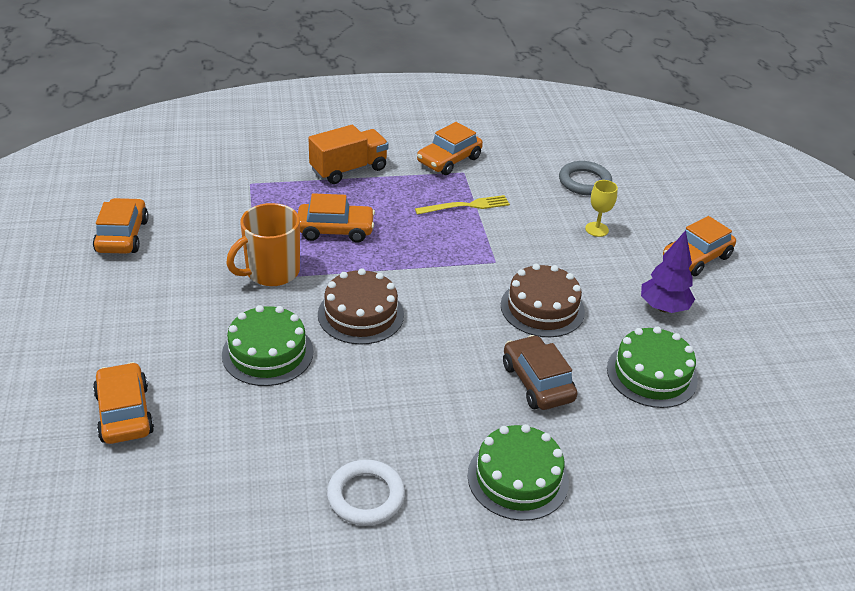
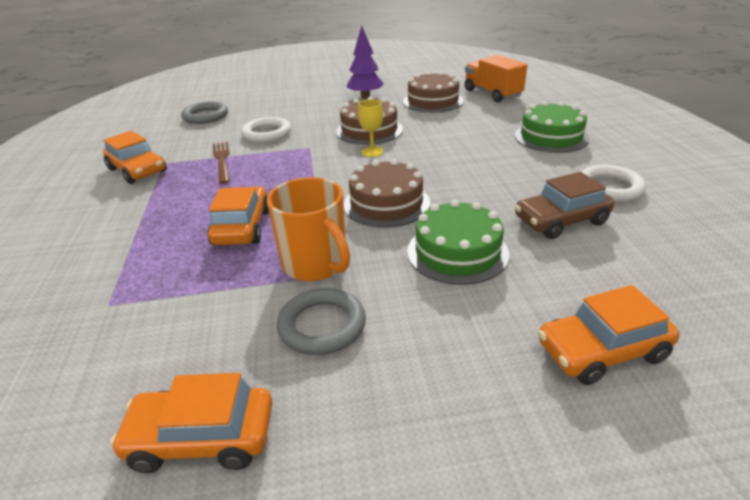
camera: 85 degrees left, 5 degrees down
orange truck [308,125,389,184] -> orange truck moved to [464,55,527,102]
yellow fork [415,195,510,215] -> brown fork [213,142,230,184]
brown car [503,335,578,410] -> brown car moved to [515,172,614,239]
yellow goblet [585,180,618,237] -> yellow goblet moved to [358,99,384,157]
green cake [607,326,698,408] -> brown cake [403,71,464,113]
orange car [663,216,736,276] -> none
none -> white ring [241,117,291,143]
none -> grey ring [277,288,366,355]

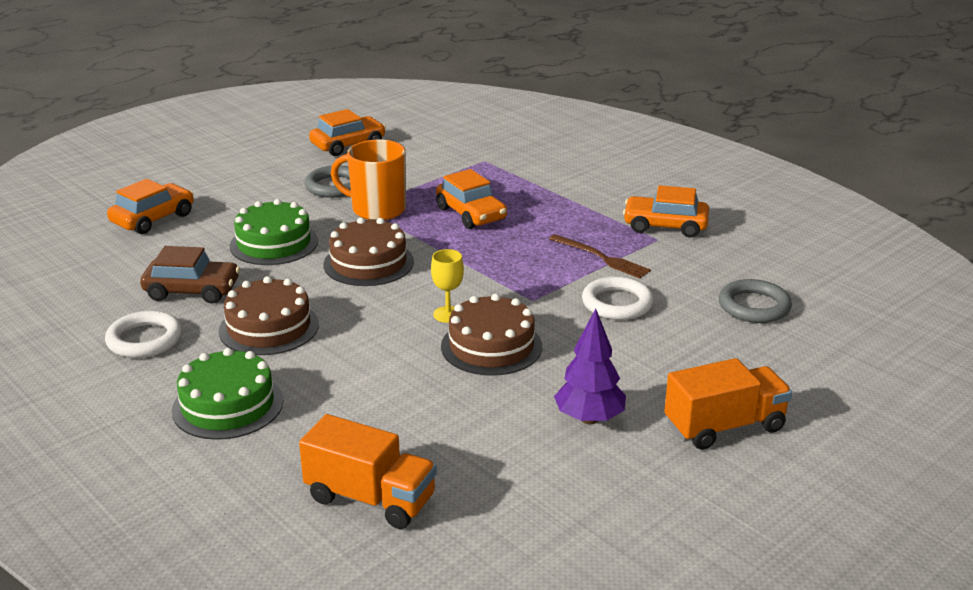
camera: 145 degrees right, 5 degrees down
brown cake [403,71,464,113] -> brown cake moved to [219,276,319,355]
brown car [515,172,614,239] -> brown car turned 60 degrees clockwise [140,246,240,304]
none -> orange truck [664,358,792,450]

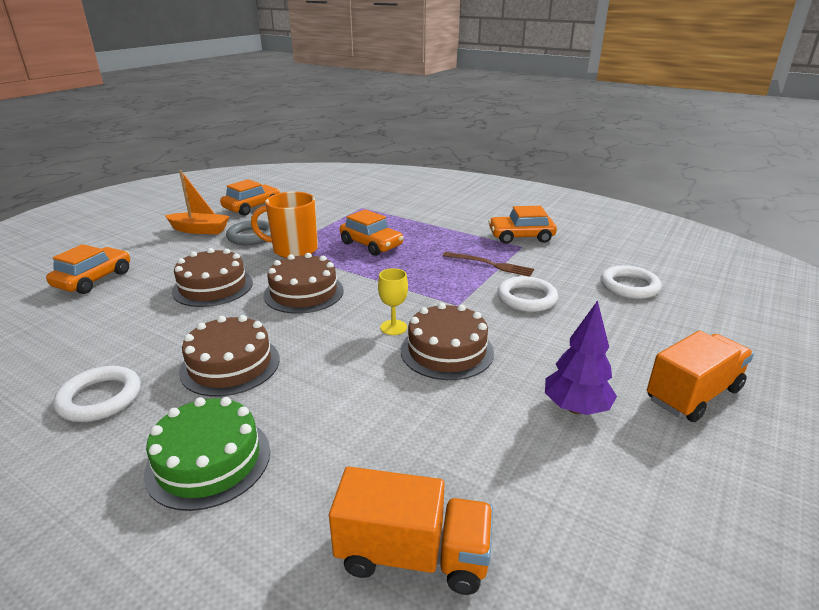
camera: 15 degrees left, 0 degrees up
brown car [140,246,240,304] -> none
green cake [230,199,318,265] -> brown cake [172,248,253,307]
grey ring [719,279,792,323] -> white ring [601,265,662,299]
none -> orange boat [165,170,230,234]

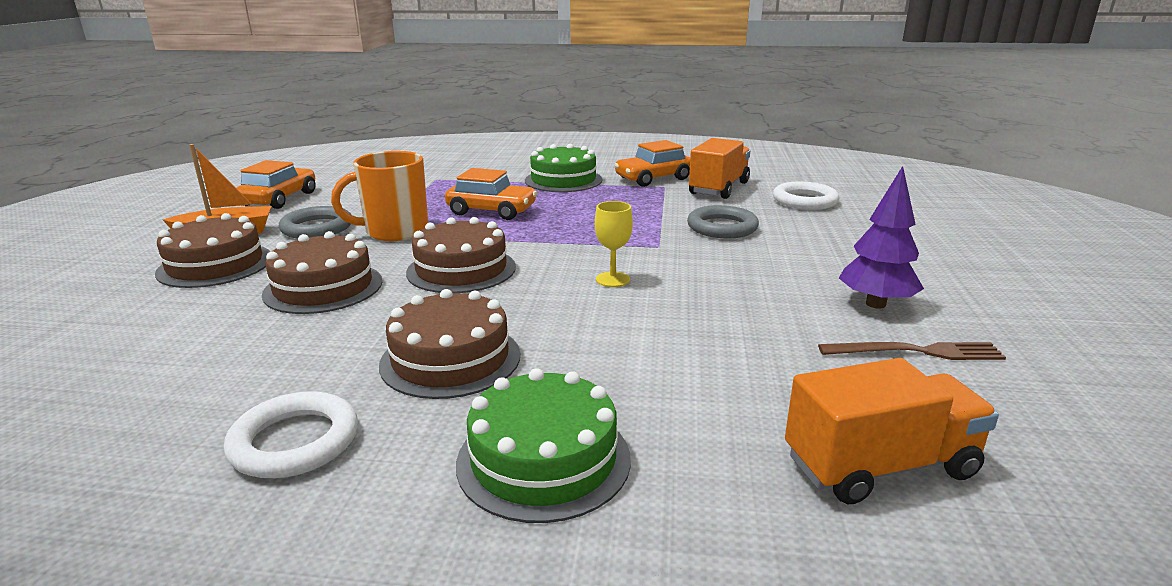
camera: 25 degrees left, 5 degrees down
orange car [46,244,130,294] -> none
brown cake [401,303,494,380] -> brown cake moved to [155,213,271,288]
brown fork [443,252,534,277] -> brown fork moved to [818,342,1006,360]
white ring [497,276,558,312] -> grey ring [687,205,759,238]
orange truck [647,330,754,422] -> orange truck moved to [689,138,750,199]
none -> green cake [525,144,602,192]

